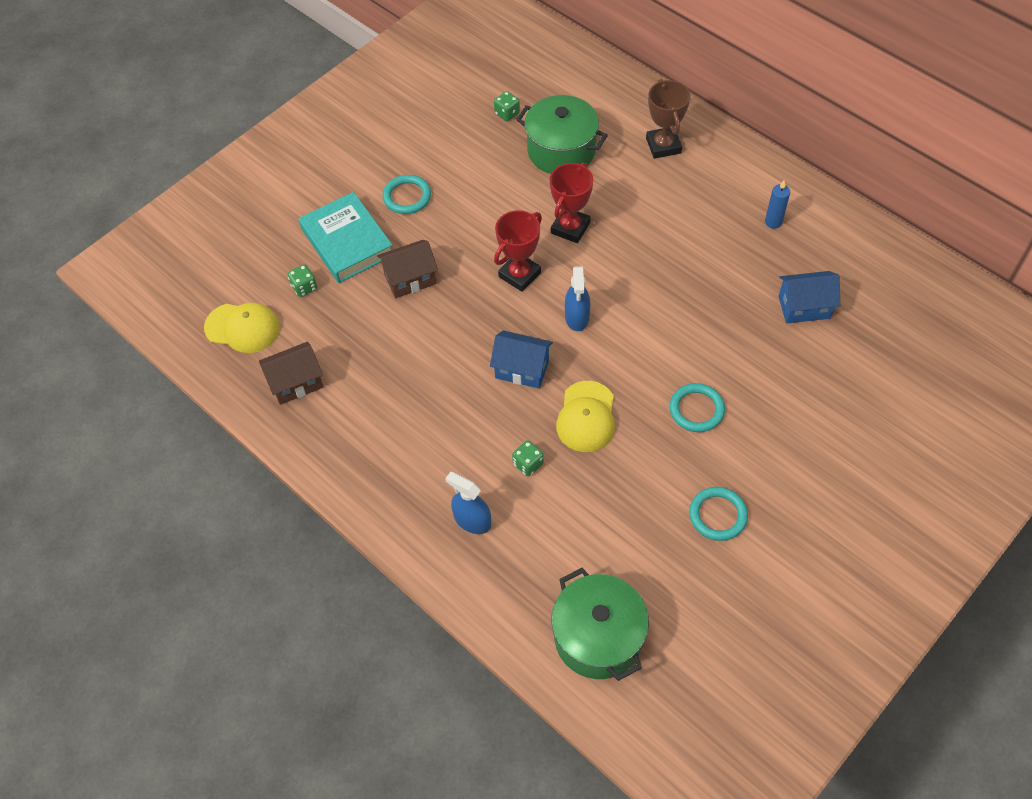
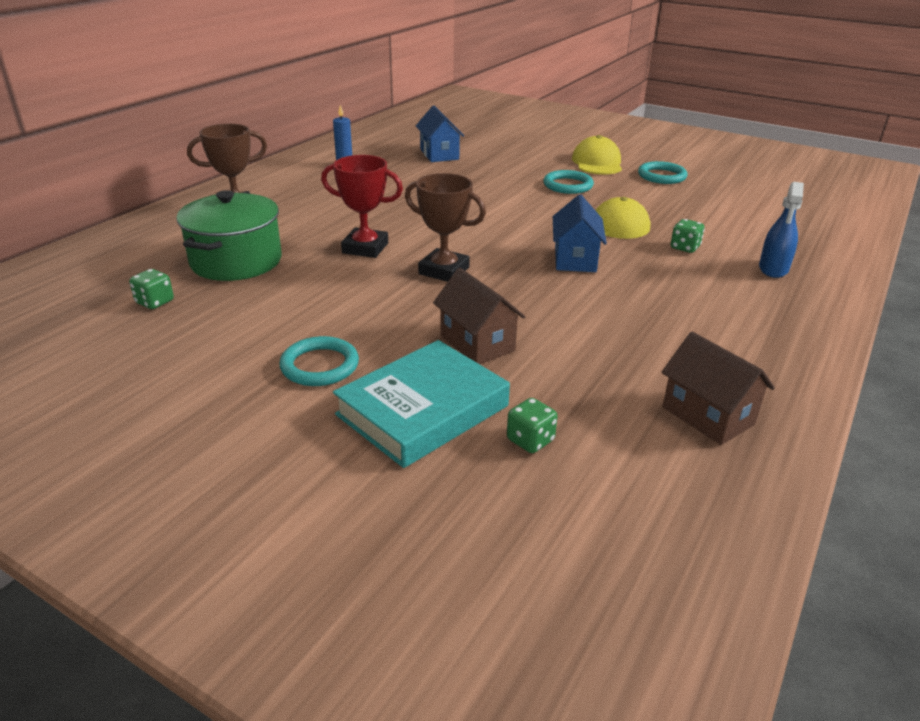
camera: 105 degrees left, 25 degrees down
yellow cap [204,303,280,353] -> yellow cap moved to [572,135,622,175]
red trophy [494,210,542,292] -> brown trophy [405,173,486,282]
green pot [552,568,649,681] -> none
blue spray bottle [565,266,590,331] -> none

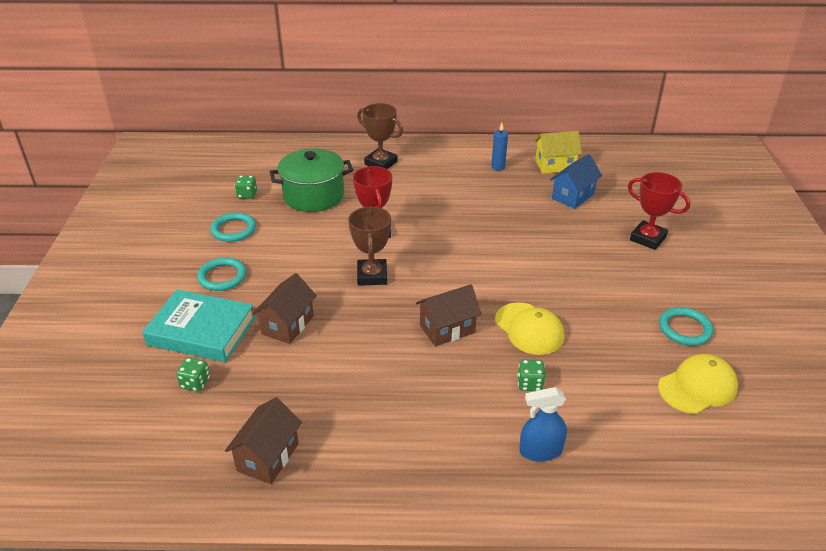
camera: 60 degrees right, 5 degrees up
turquoise ring [543,170,594,194] -> turquoise ring moved to [210,212,256,242]
blue house [553,194,607,272] -> brown house [416,284,481,346]
yellow cap [572,135,622,175] -> yellow cap moved to [658,354,738,414]
none -> yellow house [535,131,582,174]
none -> red trophy [628,172,690,250]

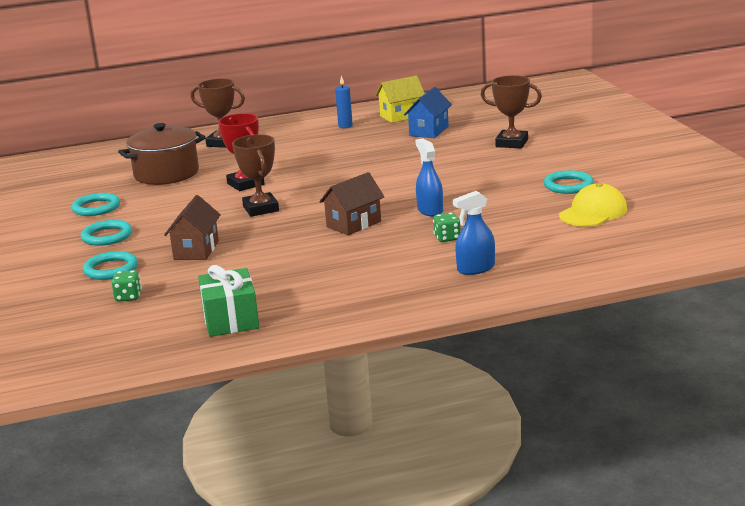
camera: 15 degrees left, 15 degrees down
turquoise book [142,289,255,362] -> turquoise ring [83,251,138,280]
brown house [225,397,302,484] -> green gift [198,265,259,337]
green dice [235,176,257,199] -> none
green pot [270,149,353,212] -> brown pot [118,123,206,185]
yellow cap [495,302,565,355] -> blue spray bottle [415,138,443,217]
red trophy [628,172,690,250] -> brown trophy [481,75,542,149]

